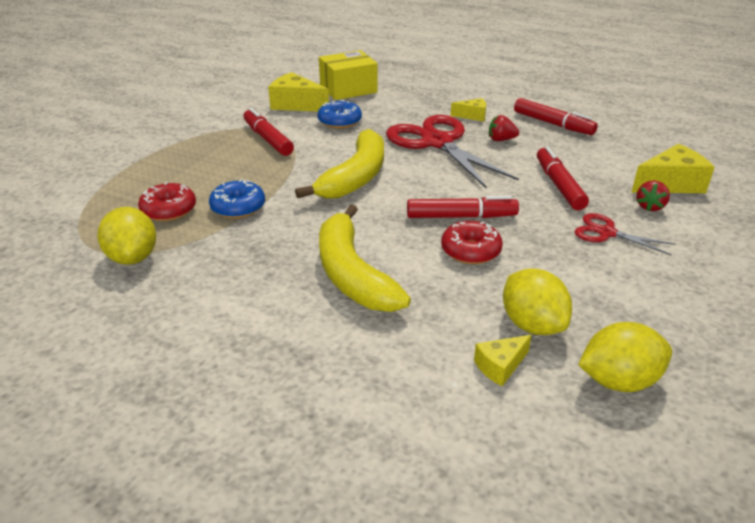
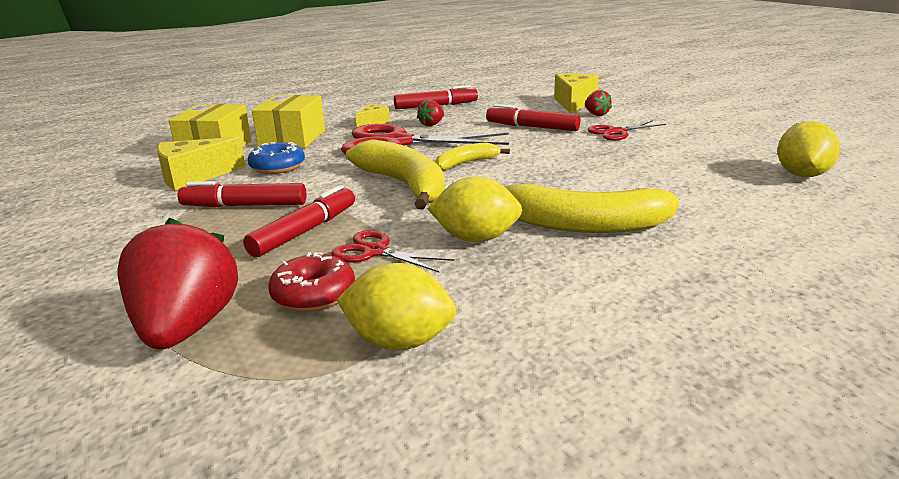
camera: 55 degrees left, 10 degrees down
blue donut [209,179,265,219] -> red scissors [331,230,454,273]
red marker [407,196,519,218] -> red marker moved to [243,185,355,257]
red donut [441,221,503,264] -> none
yellow cheese [474,335,532,386] -> none
yellow lemon [503,268,572,335] -> yellow lemon moved to [427,176,523,242]
none -> red strawberry [117,218,238,349]
none -> yellow box [252,95,325,148]
none -> yellow banana [435,142,510,170]

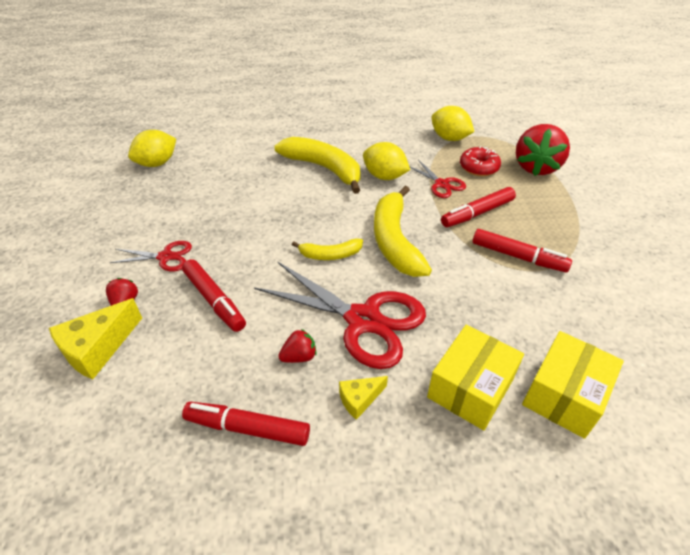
camera: 155 degrees left, 20 degrees up
yellow cheese [157,137,246,191] -> none
blue donut [248,142,305,174] -> none

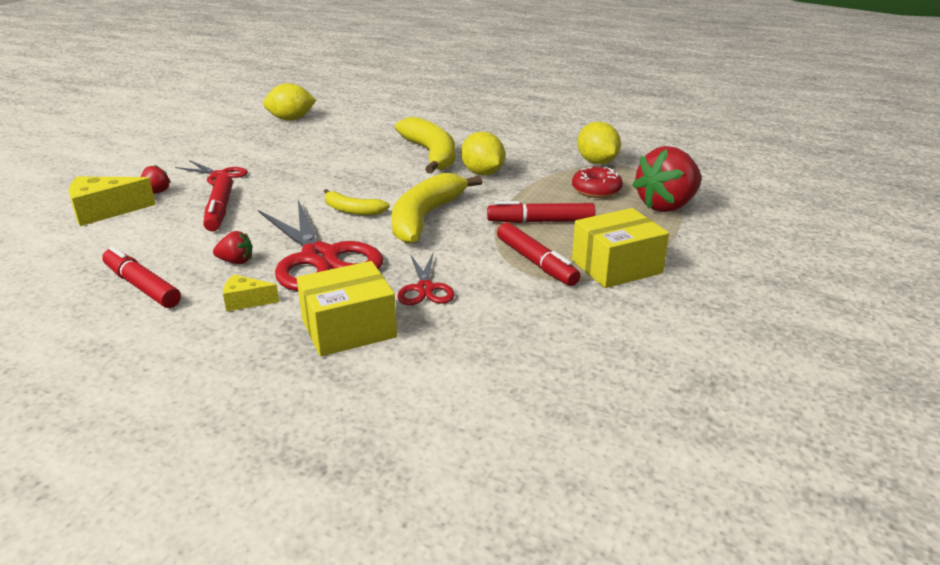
camera: 30 degrees right, 15 degrees down
red scissors [409,160,466,198] -> red scissors moved to [397,253,455,305]
yellow box [522,331,624,439] -> yellow box moved to [572,208,669,288]

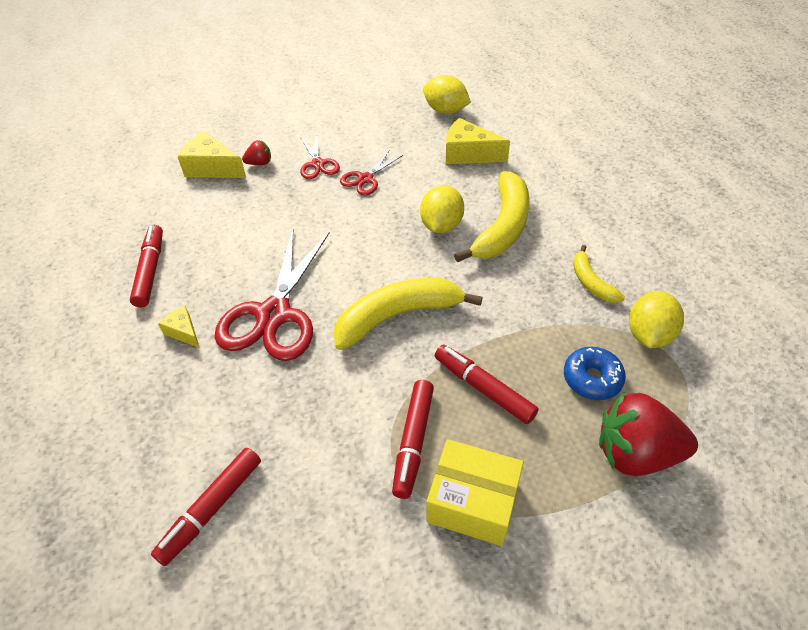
camera: 45 degrees right, 20 degrees up
red marker [203,174,233,231] -> red marker moved to [151,447,261,566]
red strawberry [213,231,253,264] -> none
yellow box [297,261,397,357] -> none
yellow banana [324,189,390,215] -> yellow banana moved to [573,245,625,303]
red scissors [397,253,455,305] -> red scissors moved to [340,150,403,196]
yellow lemon [461,132,505,175] -> yellow lemon moved to [420,185,464,233]
red donut [572,167,623,198] -> blue donut [564,347,626,400]
none -> yellow cheese [446,118,510,164]

